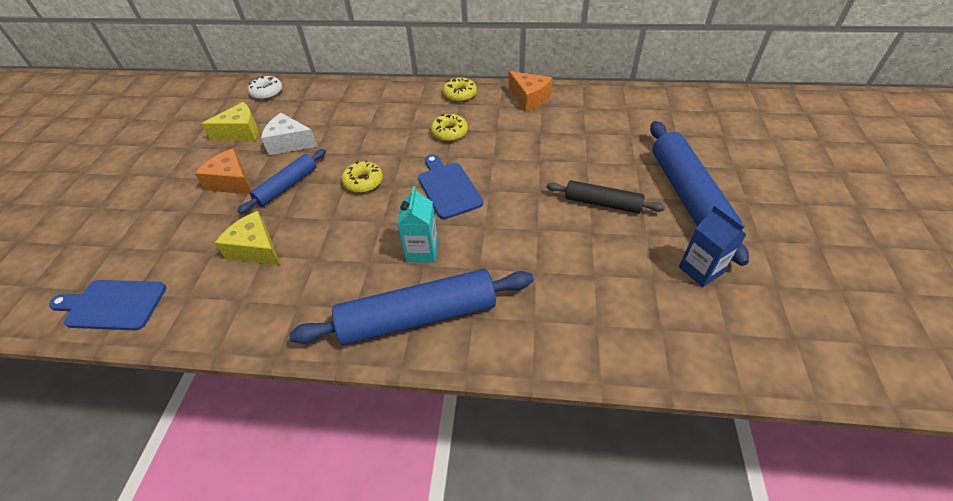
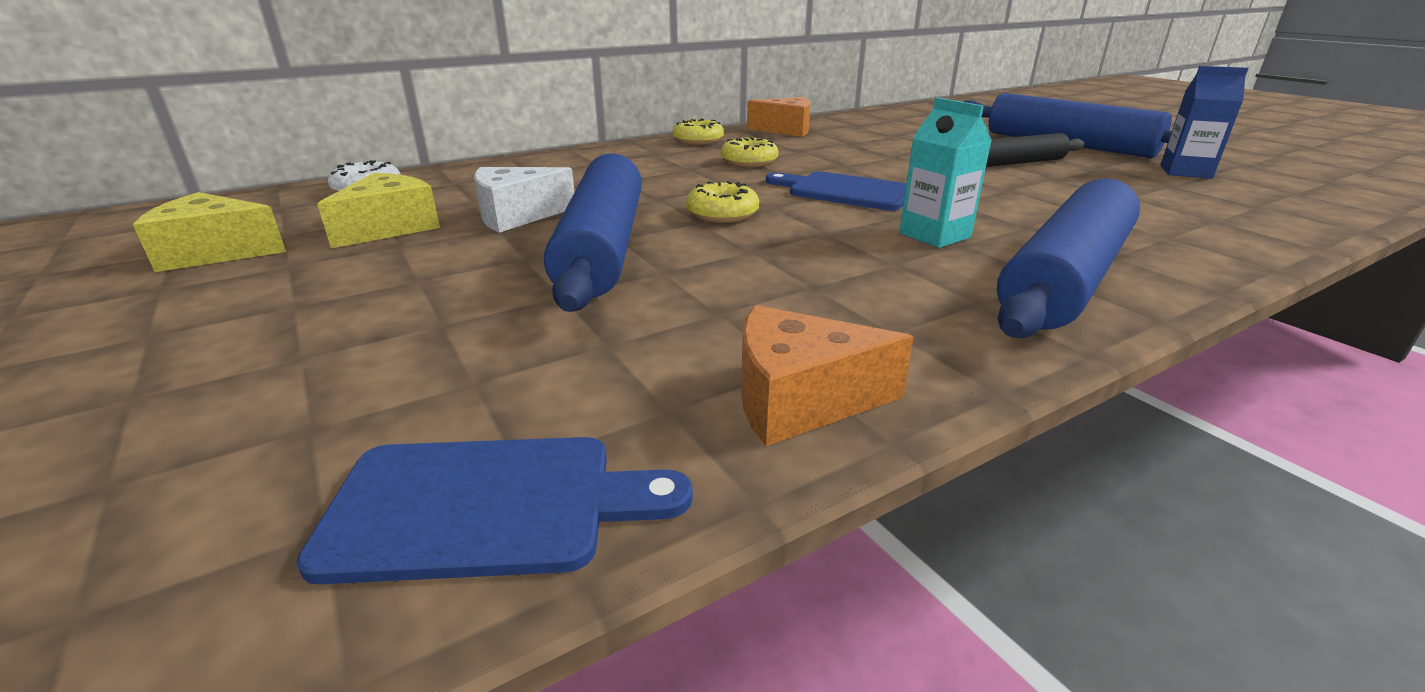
camera: 40 degrees left, 20 degrees down
blue cutting board [49,280,166,330] -> blue cutting board turned 150 degrees counterclockwise [297,437,693,584]
orange cheese [195,148,251,194] -> orange cheese moved to [741,305,913,446]
yellow cheese [215,211,280,266] -> yellow cheese moved to [133,192,286,272]
blue rolling pin [238,149,326,214] -> blue rolling pin [544,153,642,312], size x1.74

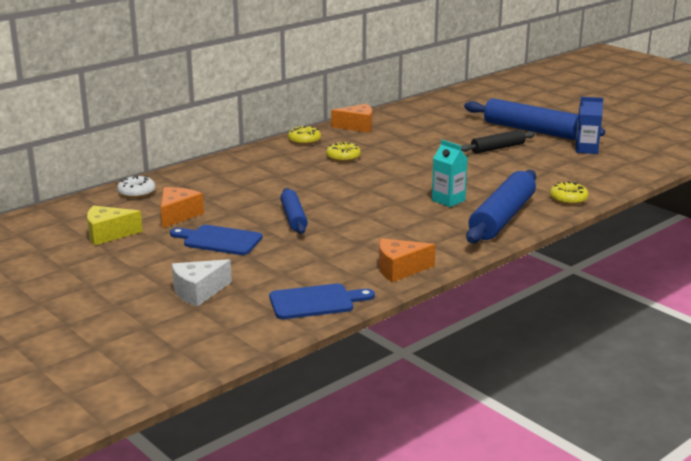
camera: 10 degrees left, 5 degrees down
yellow cheese [317,173,440,248] -> orange cheese [161,187,204,228]
white cheese [474,167,575,233] -> white cheese moved to [172,259,232,307]
blue rolling pin [544,153,642,312] -> blue rolling pin [280,188,308,234], size x0.57
yellow donut [686,181,759,223] -> yellow donut moved to [550,181,589,205]
blue cutting board [766,171,906,211] -> blue cutting board moved to [170,225,263,255]

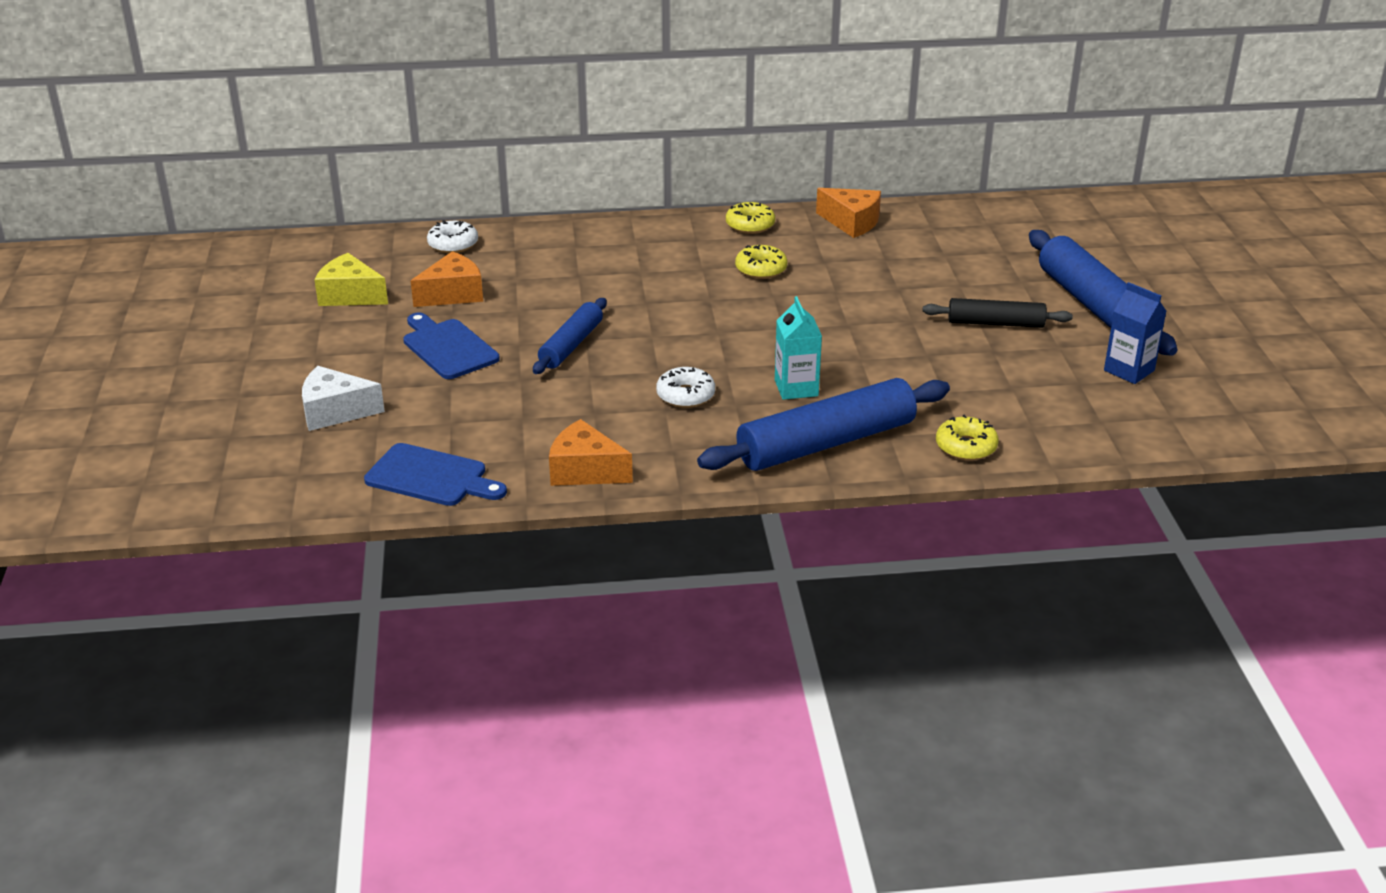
camera: 35 degrees right, 10 degrees up
none -> white donut [656,367,715,408]

